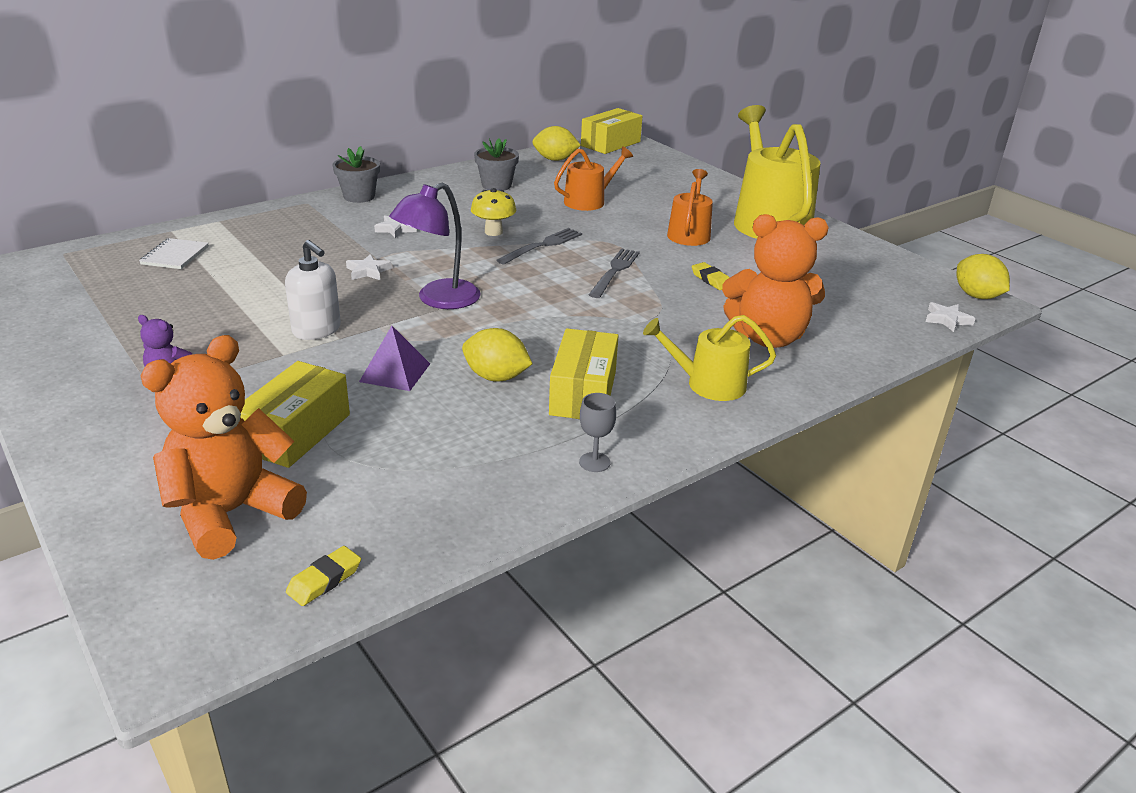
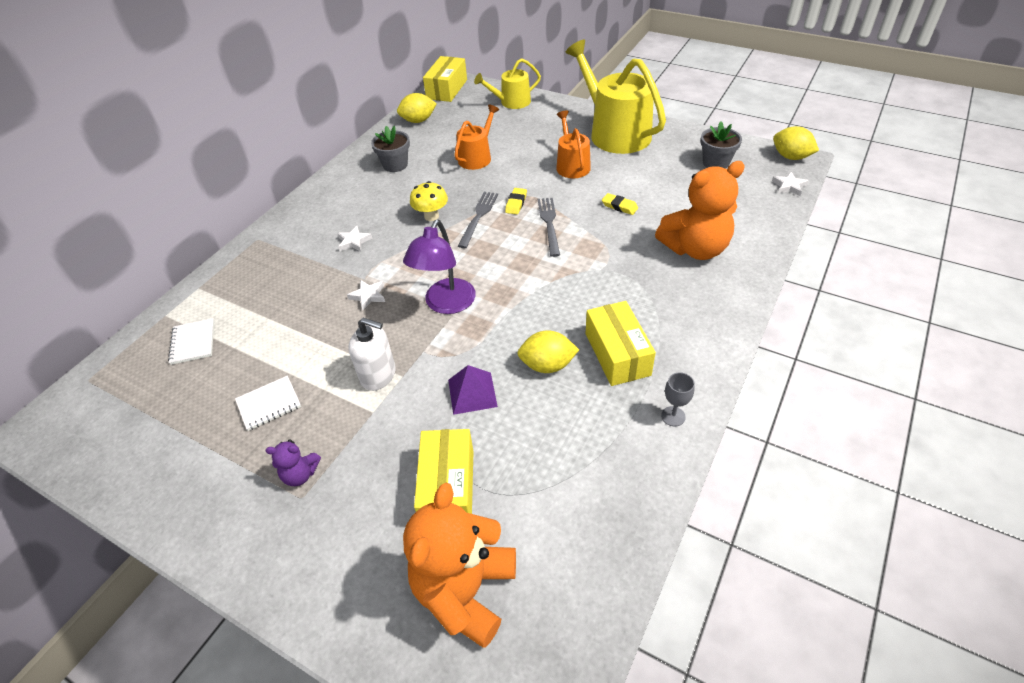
camera: 20 degrees left, 15 degrees up
yellow eraser [286,546,361,606] -> yellow eraser moved to [505,188,527,214]
grey flower pot [333,146,380,203] -> grey flower pot moved to [701,122,742,169]
yellow watering can [643,315,776,401] -> yellow watering can moved to [474,58,541,109]
none -> white notebook [235,376,301,431]

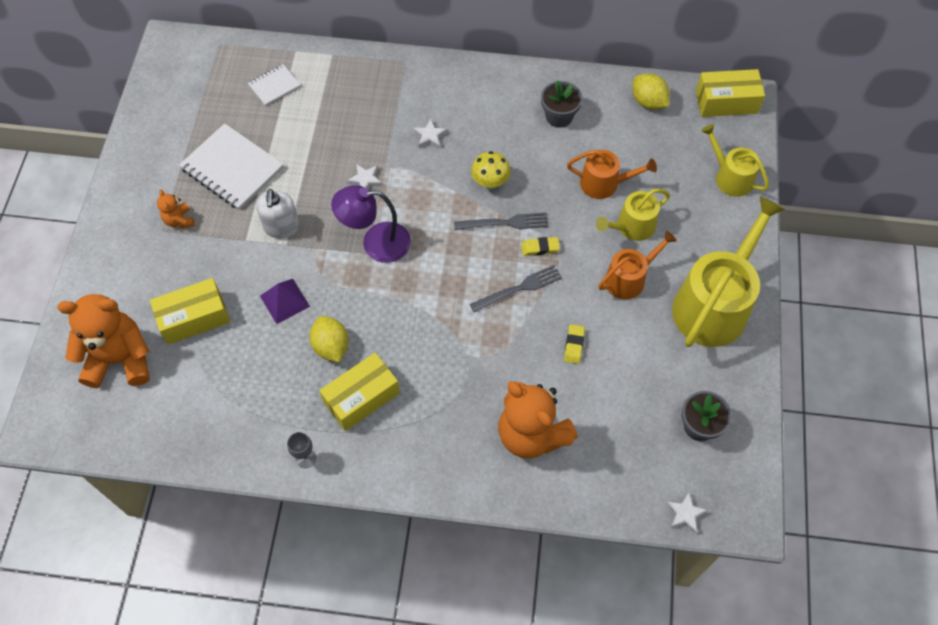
camera: 65 degrees right, 15 degrees up
white notebook [235,376,301,431] -> white notebook [179,123,284,210], size x1.88
purple teddy bear [266,439,321,486] -> orange teddy bear [157,189,194,228]
yellow lemon [773,126,819,160] -> none
none -> yellow watering can [596,188,670,241]

